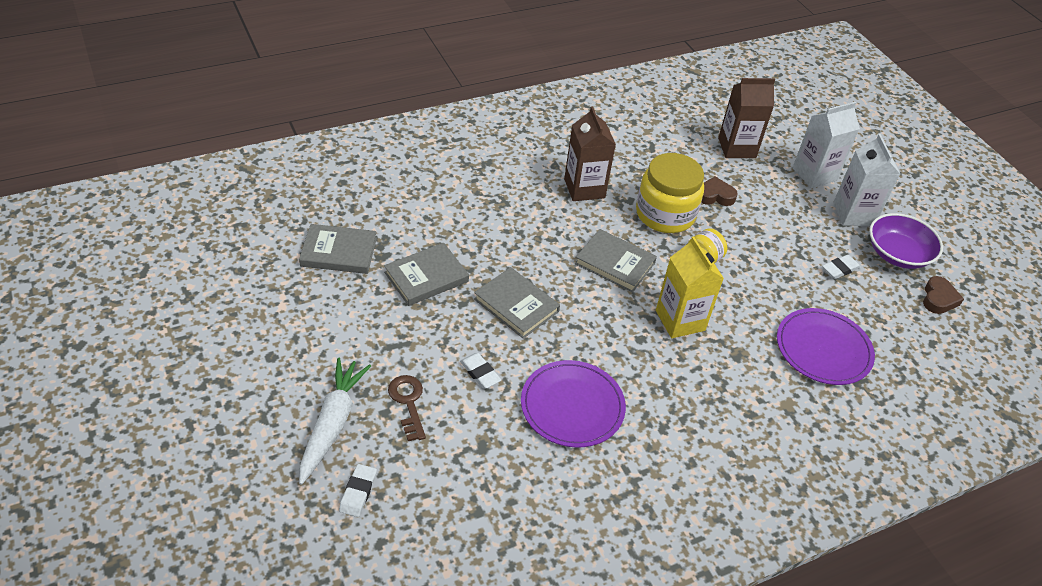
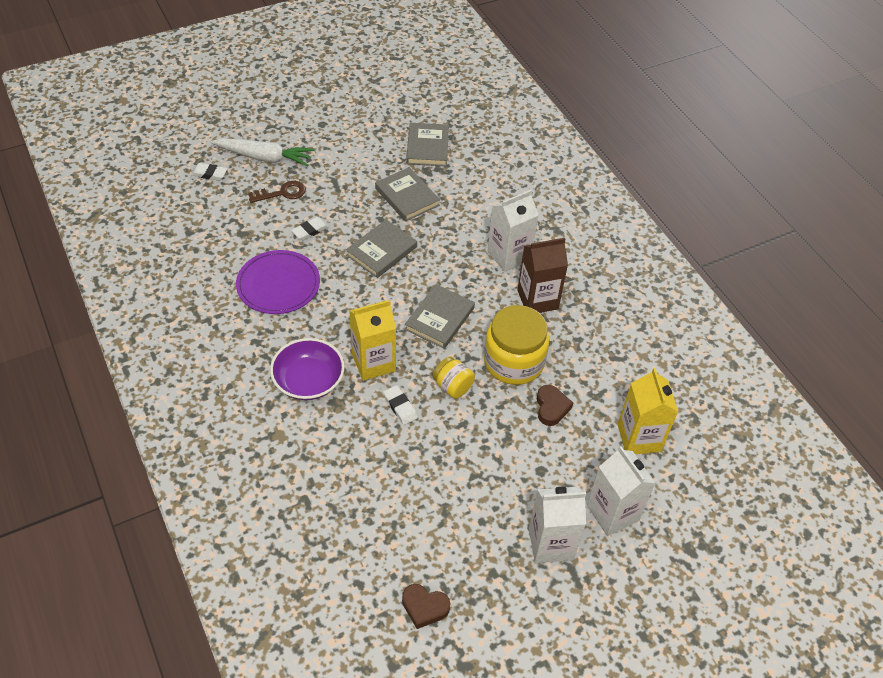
camera: 90 degrees right, 5 degrees up
brown carton [718,78,775,158] -> yellow carton [618,368,678,454]
purple plate [777,308,875,385] -> none
white eraser [822,255,861,279] -> white eraser moved to [383,385,418,425]
purple bowl [869,213,943,269] -> purple bowl moved to [270,338,345,400]
none -> white carton [487,190,538,272]

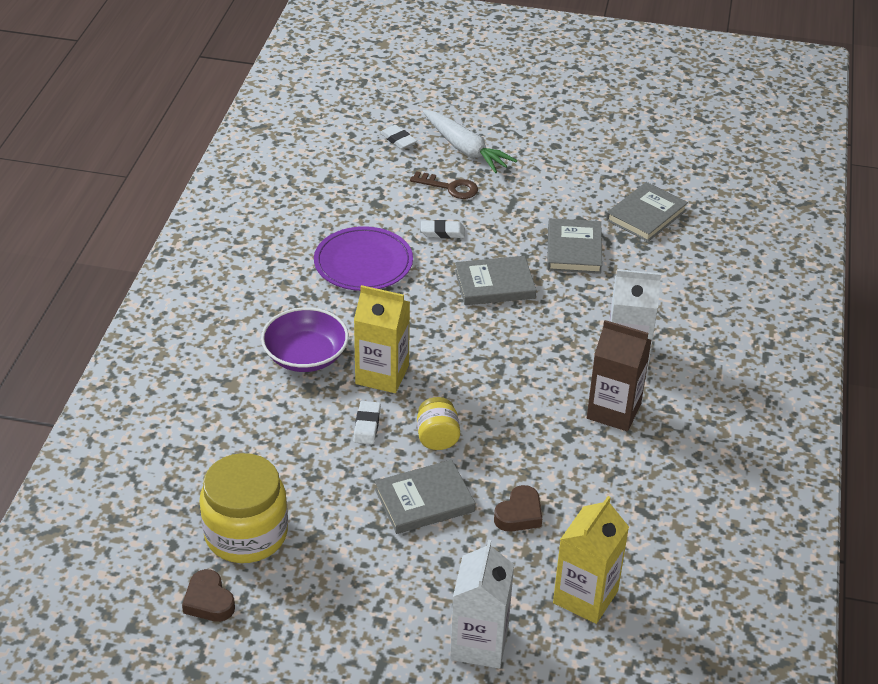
camera: 40 degrees right, 10 degrees down
grey book [405,284,475,349] -> grey book moved to [375,460,475,534]
yellow jar [484,305,549,385] -> yellow jar moved to [200,453,288,563]
white carton [529,487,586,563] -> none

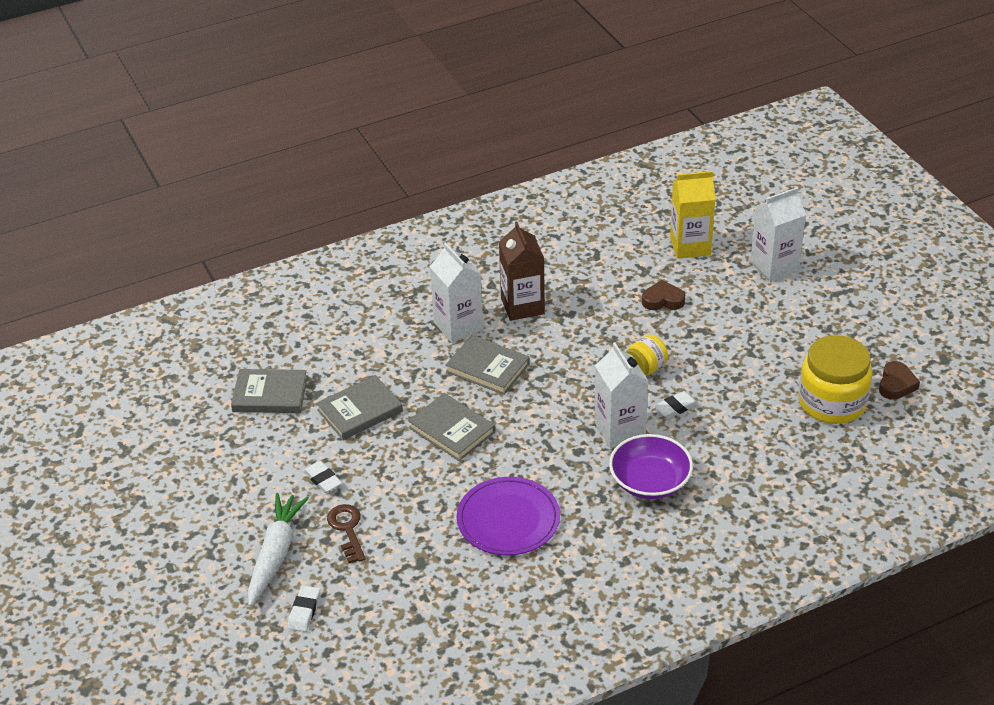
camera: 125 degrees left, 0 degrees up
yellow carton [354,285,410,393] -> white carton [595,342,648,448]
grey book [375,460,475,534] -> grey book moved to [446,335,530,395]
white eraser [421,220,465,238] -> white eraser moved to [303,461,342,493]

